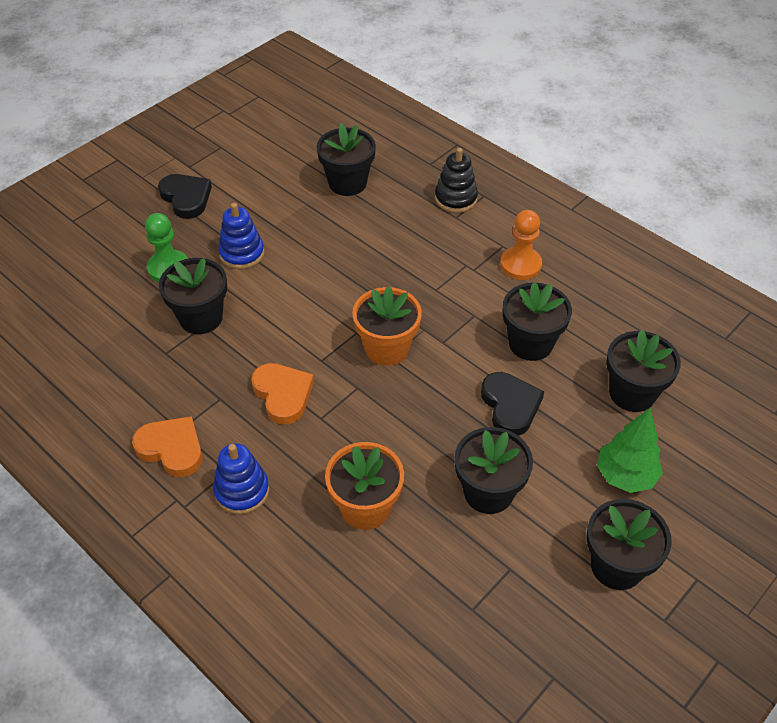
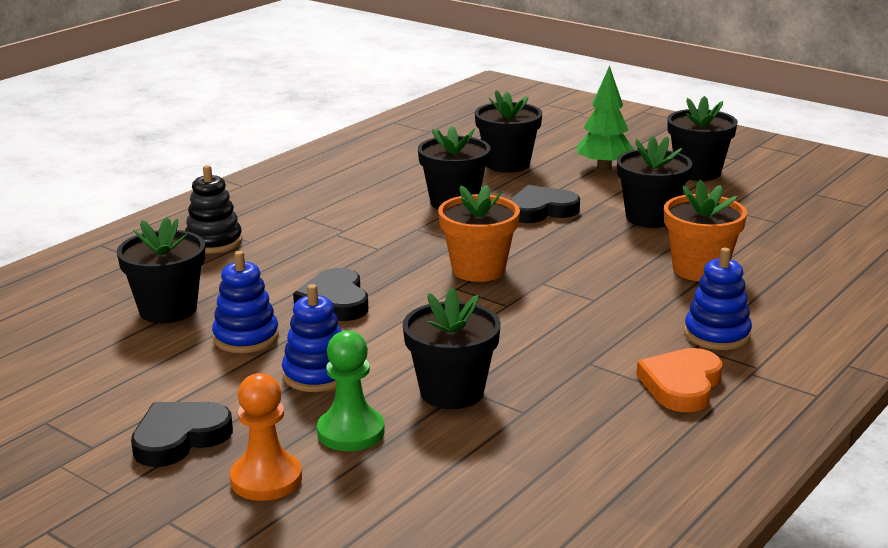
camera: 95 degrees left, 25 degrees down
orange heart [251,363,314,425] -> none
orange pawn [500,210,542,280] -> orange pawn moved to [230,373,302,501]
none -> blue stacking toy [212,251,279,353]
none -> black heart [293,268,368,321]

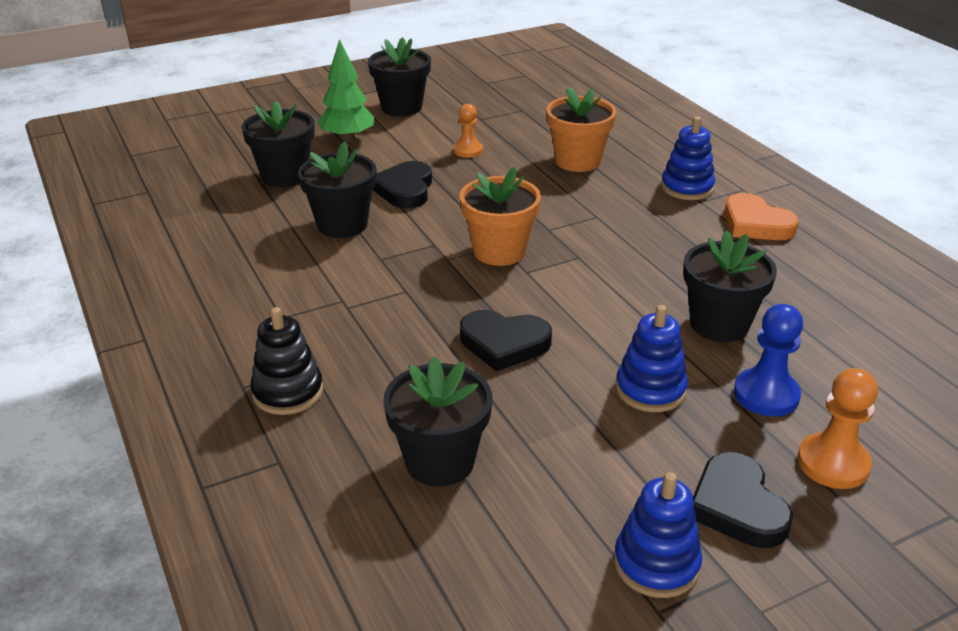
camera: 65 degrees left, 10 degrees up
blue stacking toy [212,251,279,353] -> blue stacking toy moved to [614,472,702,598]
green pawn [317,330,385,451] -> blue pawn [734,304,803,416]
black flower pot [617,136,693,228] -> orange pawn [453,104,483,158]

